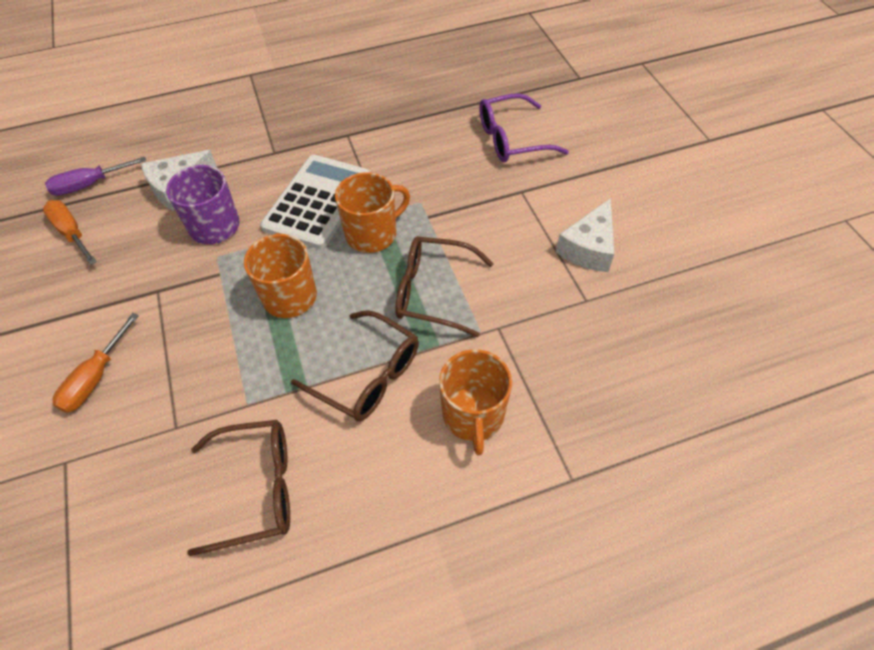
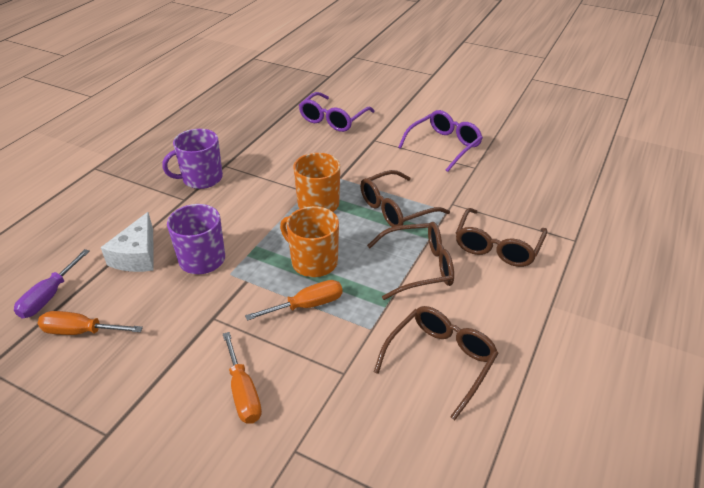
camera: 45 degrees left, 15 degrees down
white calculator [260,155,369,249] -> none
orange mug [439,349,512,455] -> brown glasses [456,208,547,267]
white cheese [556,198,614,272] -> purple glasses [398,110,483,172]
none -> purple mug [162,129,223,189]
none -> orange screwdriver [245,280,343,321]

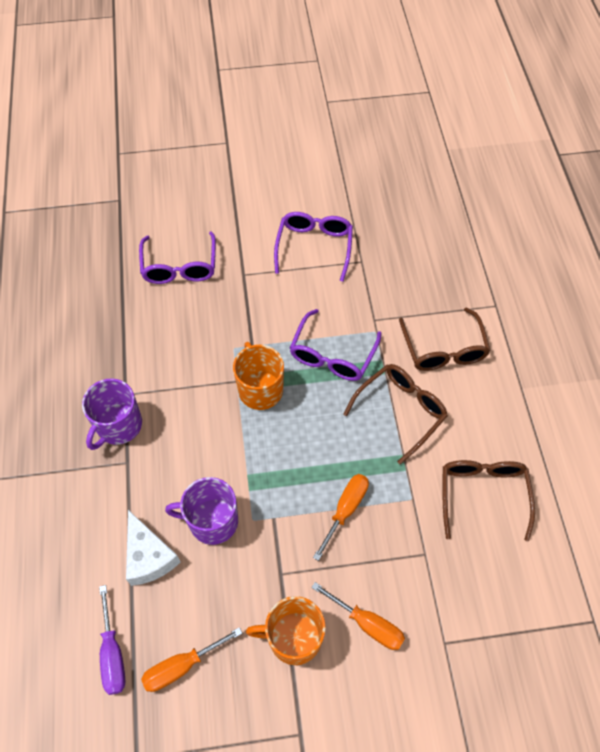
camera: 35 degrees left, 20 degrees up
orange mug [280,206,339,277] -> orange mug moved to [246,596,326,665]
brown glasses [360,170,450,227] -> purple glasses [290,309,382,381]

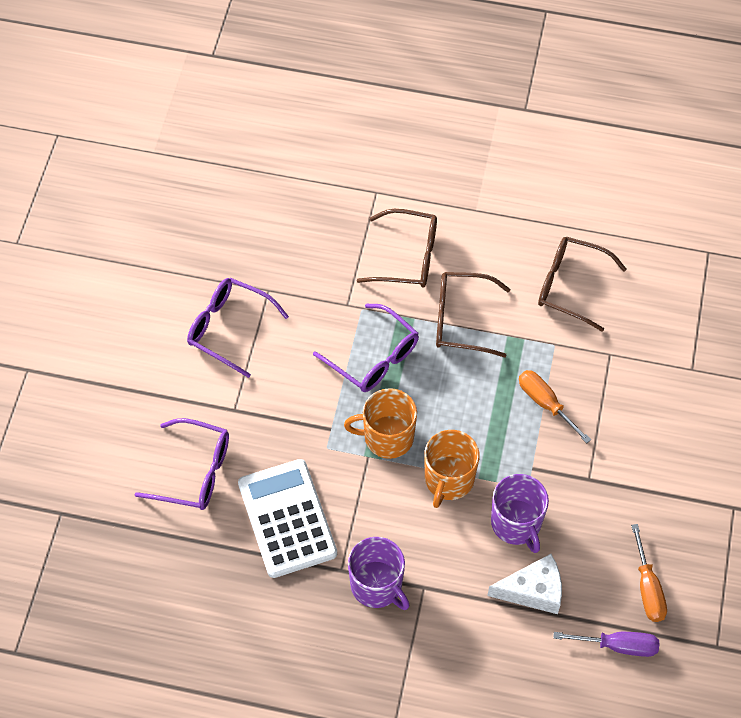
camera: 70 degrees left, 0 degrees up
purple mug [165,477,238,545] -> purple mug turned 45 degrees counterclockwise [491,474,549,553]
orange mug [246,596,326,665] -> orange mug moved to [424,430,480,508]
orange screwdriver [311,582,405,650] -> none
brown glasses [343,364,448,465] -> brown glasses turned 60 degrees counterclockwise [436,272,510,357]
none -> white calculator [238,459,337,578]

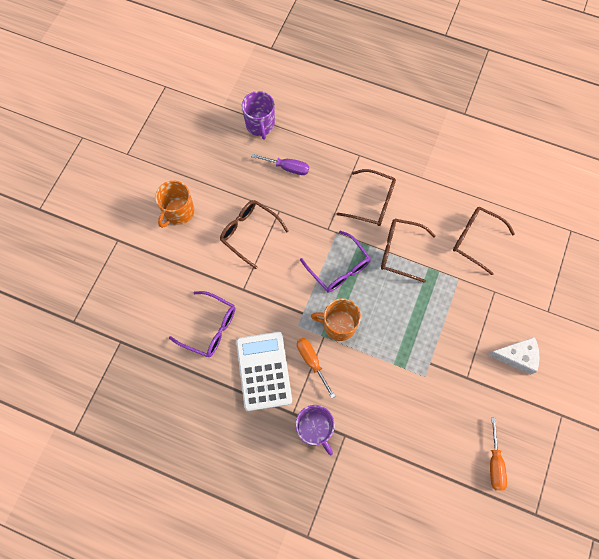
camera: 10 degrees right, 10 degrees up
purple glasses [187,278,289,378] -> brown glasses [220,200,289,269]
orange mug [424,430,480,508] -> orange mug moved to [155,181,194,228]
white cheese [487,554,562,614] -> white cheese moved to [487,337,540,375]
purple mug [491,474,549,553] -> purple mug moved to [242,91,275,140]
orange screwdriver [519,370,591,444] -> orange screwdriver moved to [297,338,335,398]
purple screwdriver [553,632,659,657] -> purple screwdriver moved to [251,154,309,175]

